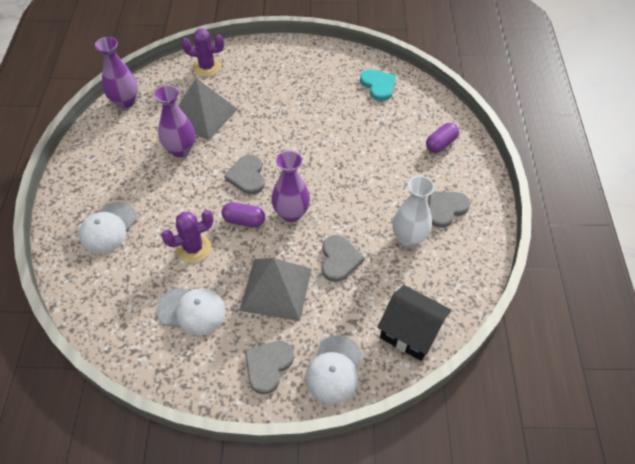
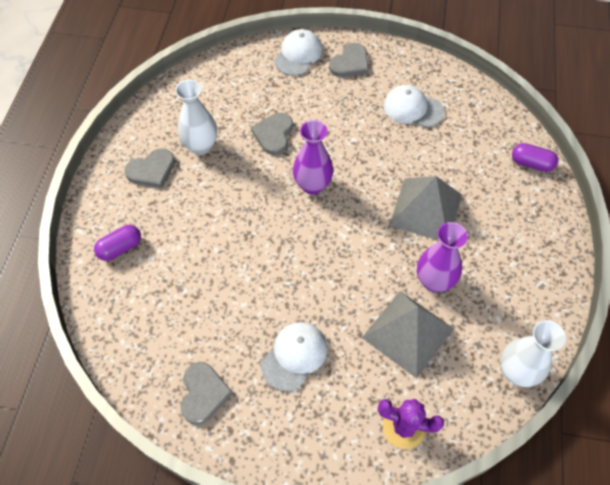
camera: 170 degrees left, 5 degrees up
white cap [79,202,137,254] -> white cap moved to [261,322,328,391]
purple vase [95,37,138,109] -> white vase [500,320,566,387]
purple cactus [161,210,214,263] -> none
purple capsule [222,202,265,227] -> purple capsule moved to [512,143,558,172]
grey heart [224,155,265,195] -> grey heart moved to [181,362,233,425]
grey pyramid [240,258,312,321] -> grey pyramid moved to [389,176,462,240]
turquoise heart [360,69,396,101] -> none
black house [377,285,451,361] -> none

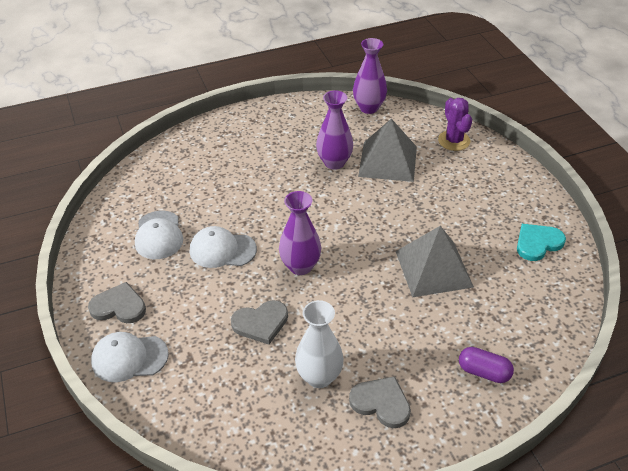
camera: 120 degrees left, 15 degrees down
grey heart [181,362,233,425] -> turquoise heart [517,224,566,261]
white cap [261,322,328,391] -> white cap moved to [190,226,257,268]
grey pyramid [389,176,462,240] -> grey pyramid moved to [395,226,474,297]
white vase [500,320,566,387] -> purple vase [353,38,387,114]
purple capsule [512,143,558,172] -> none

